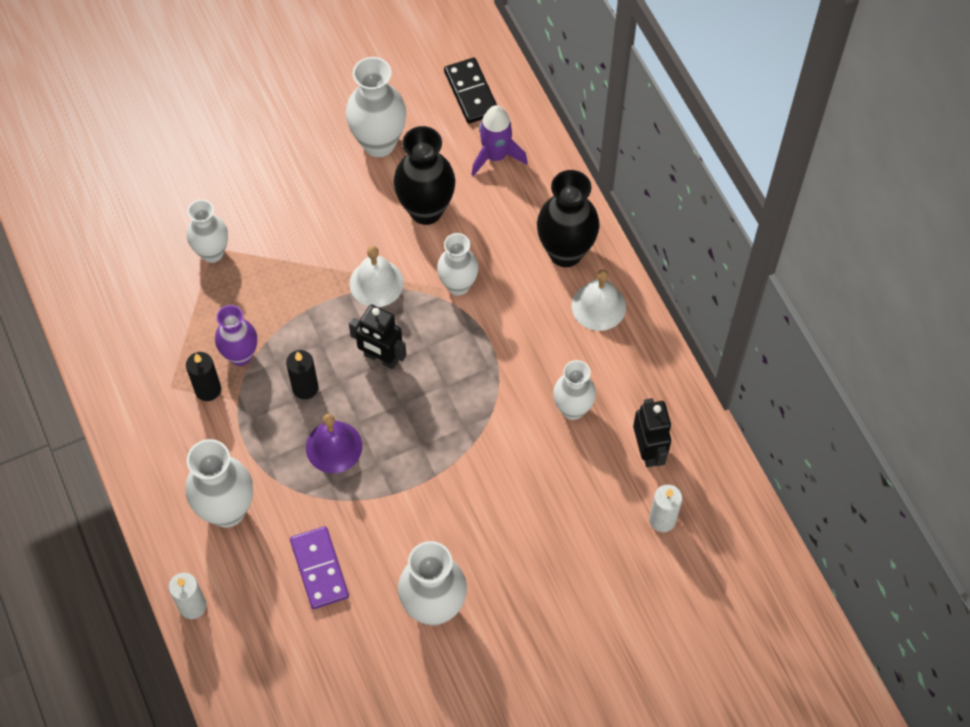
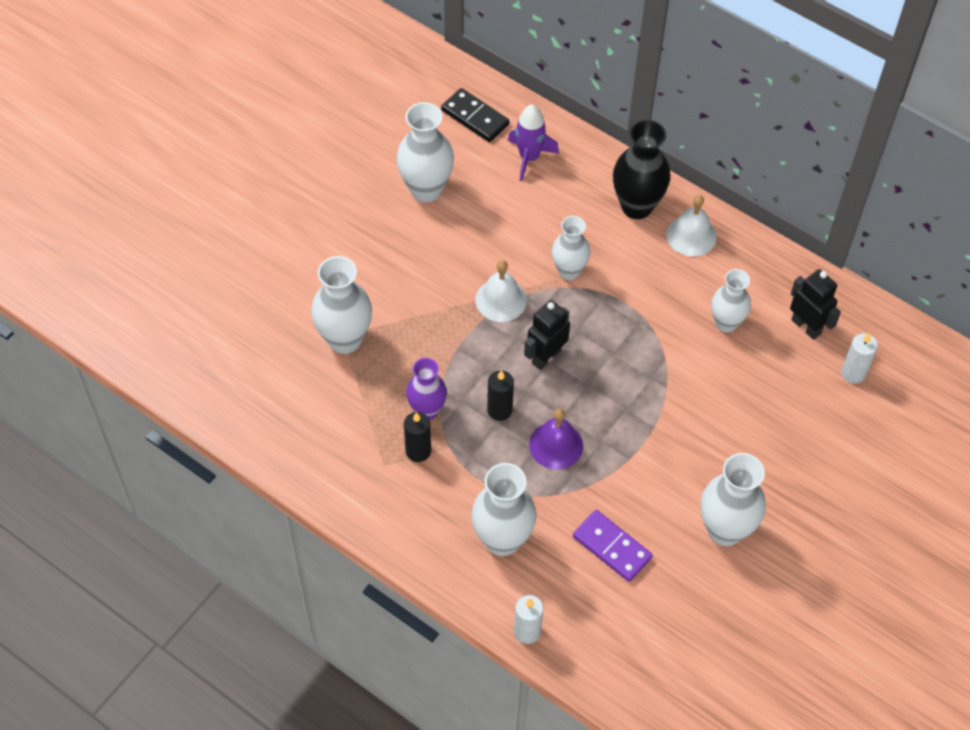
camera: 30 degrees left, 5 degrees down
white vase [187,200,228,263] -> white vase [311,256,372,354], size x1.51
black robot [349,304,406,369] -> black robot turned 135 degrees clockwise [524,300,570,370]
black vase [393,126,455,225] -> none

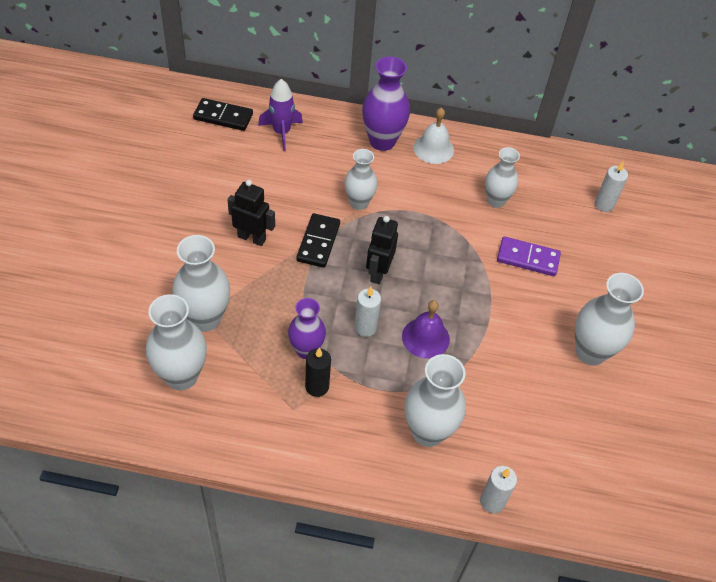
camera: 30 degrees left, 5 degrees down
white vase [397,102,454,202] -> white vase moved to [146,294,207,390]
white bell [475,260,527,322] -> black domino [296,213,340,268]
black candle [487,370,514,421] -> white candle [354,287,381,337]
purple domino [573,510,653,582] -> purple domino moved to [497,236,561,276]
black vase [613,120,671,219] -> purple vase [362,57,410,151]
black robot [790,269,841,340] -> black robot moved to [228,180,275,246]

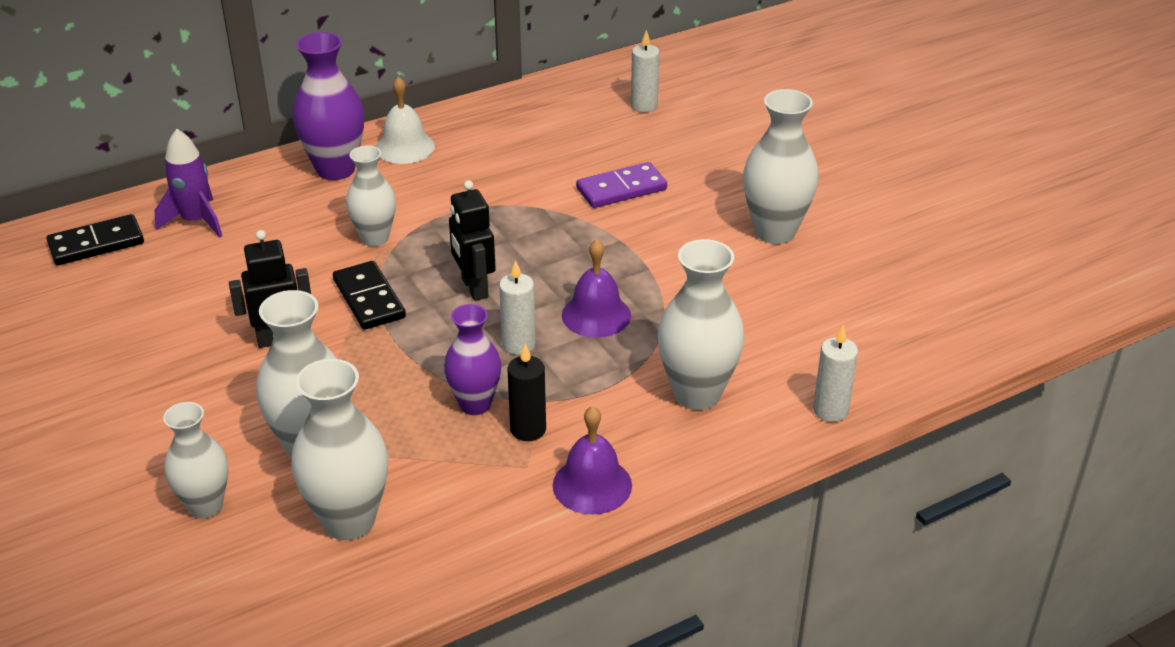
camera: 35 degrees left, 15 degrees down
white vase [485,147,520,208] -> white vase moved to [163,402,228,518]
none -> purple bell [553,406,632,515]

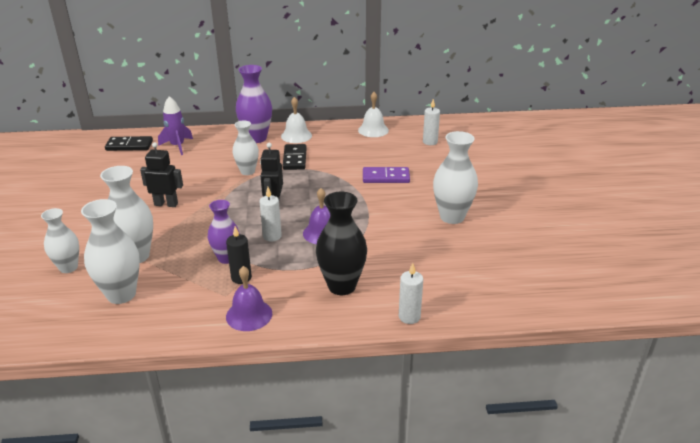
camera: 25 degrees right, 5 degrees down
black domino [333,261,406,330] -> black domino moved to [282,144,307,170]
white vase [658,239,744,410] -> black vase [316,192,367,295]
none -> white bell [358,92,389,137]

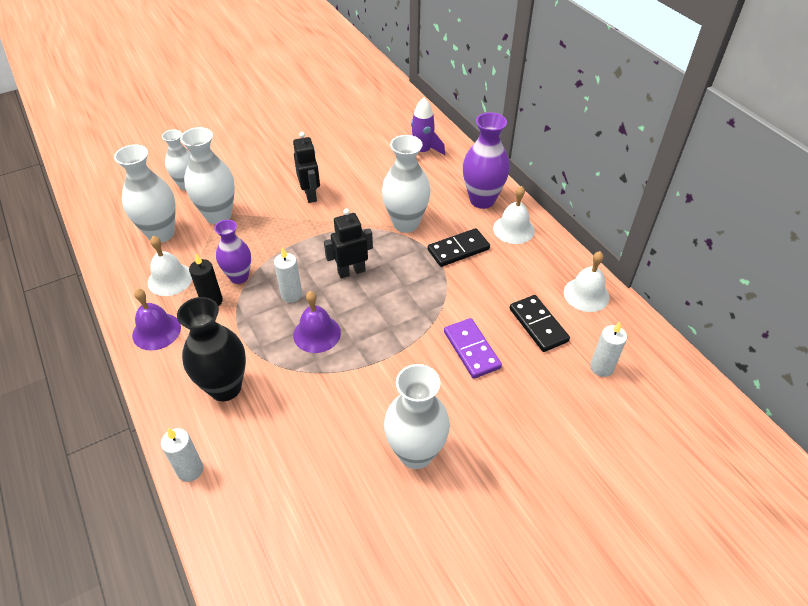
camera: 65 degrees right, 15 degrees up
black domino [105,136,153,151] -> black domino moved to [510,295,570,352]
white vase [232,121,259,175] -> white vase [382,135,431,233], size x1.51
none -> white bell [148,236,192,296]

